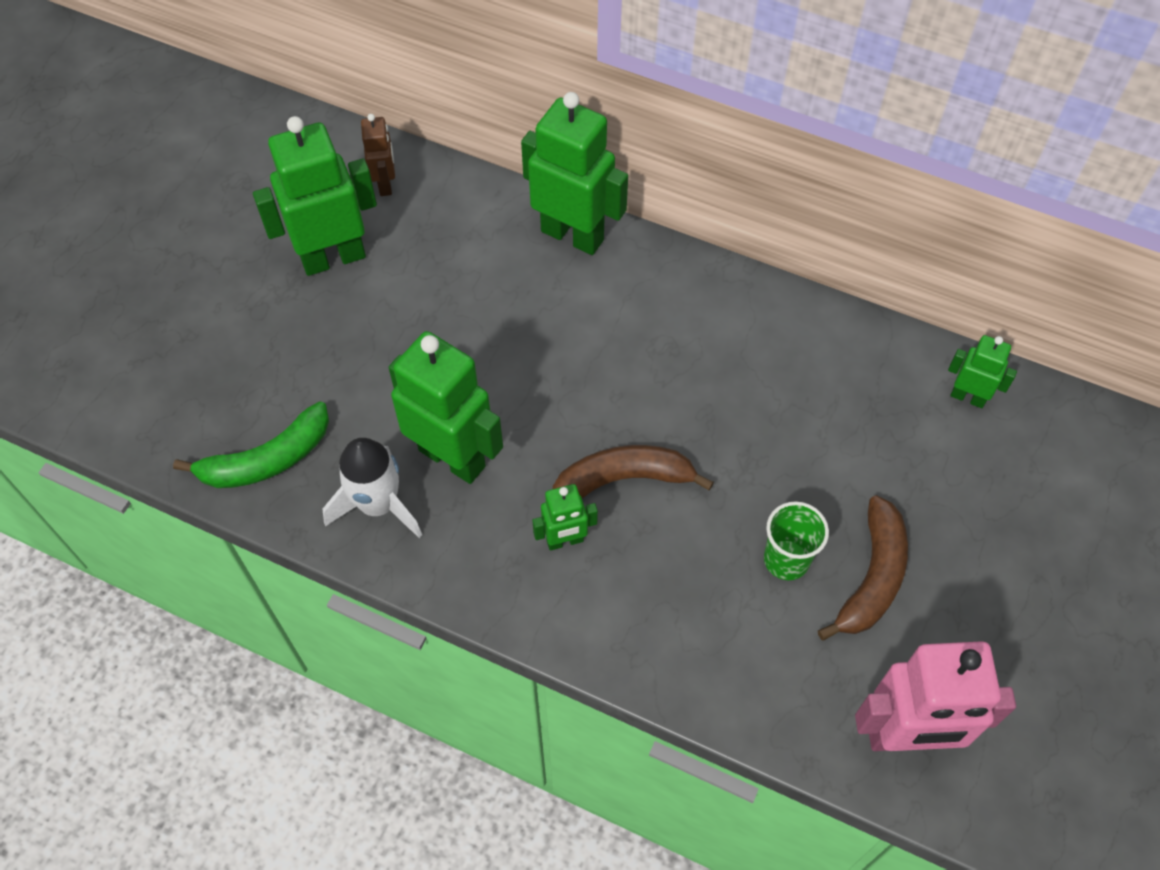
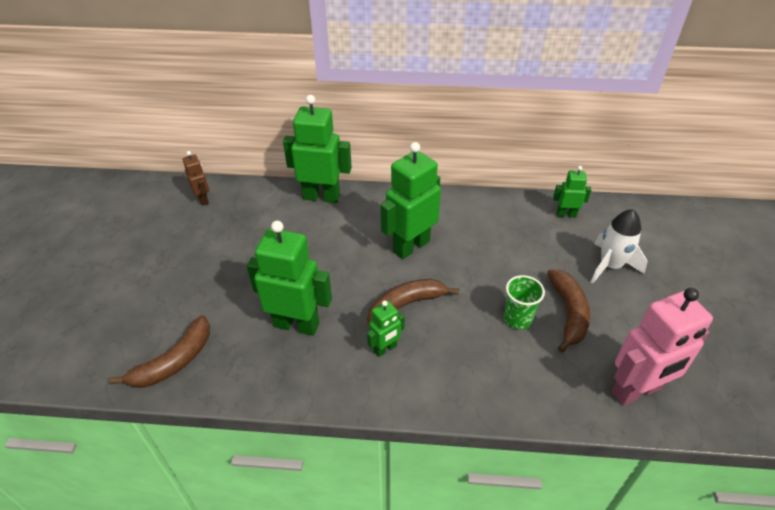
camera: 20 degrees left, 15 degrees down
green banana [173,402,329,488] -> brown banana [109,315,210,388]
green robot [253,116,377,276] -> green robot moved to [381,142,441,259]
white rocket [323,438,422,538] -> white rocket moved to [591,209,647,284]

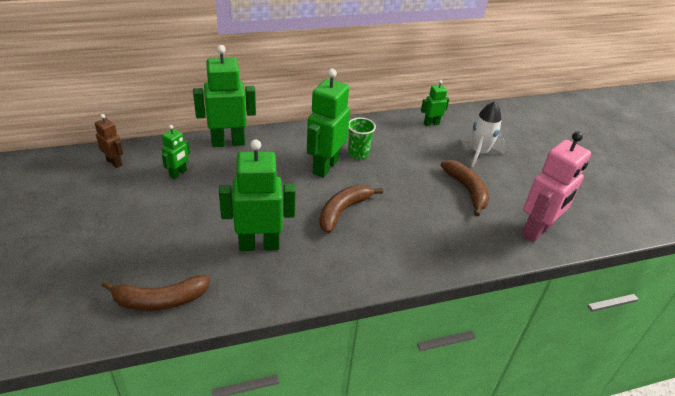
camera: 25 degrees left, 5 degrees down
brown banana [109,315,210,388] -> brown banana turned 60 degrees clockwise [102,275,210,311]
green robot [367,300,405,357] -> green robot moved to [162,125,190,179]
green cup [504,275,545,329] -> green cup moved to [348,118,376,159]

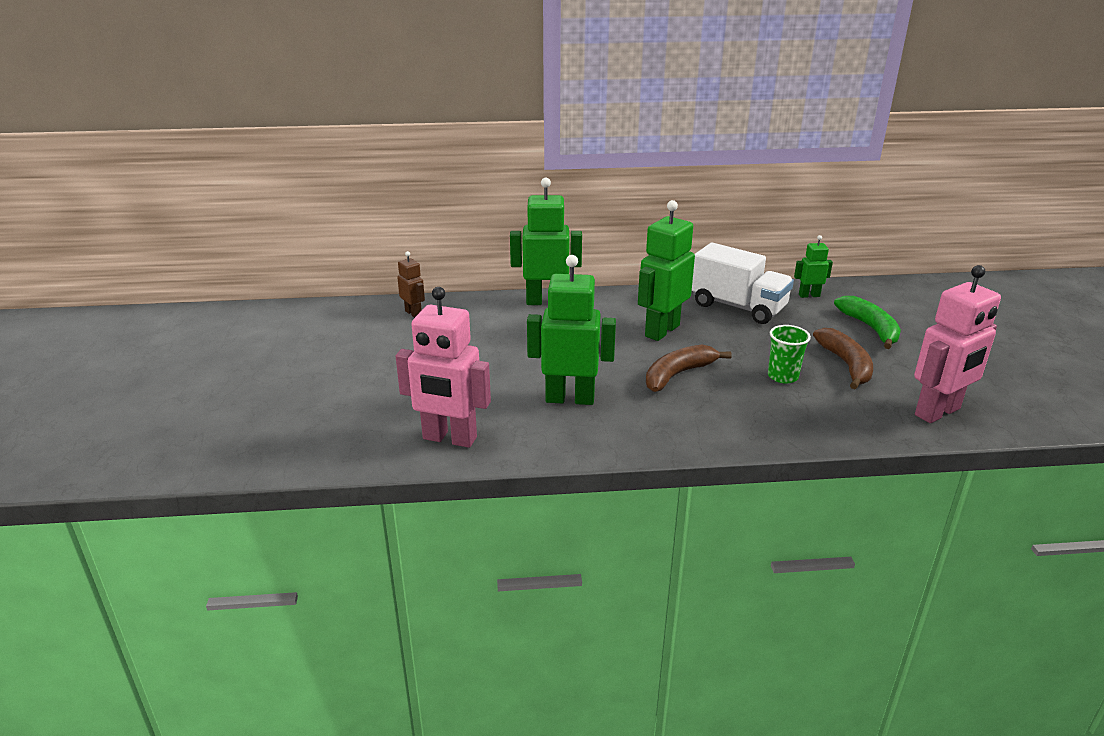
camera: 15 degrees right, 10 degrees down
brown banana [102,275,210,311] -> pink robot [396,287,491,448]
green robot [162,125,190,179] -> none
green cup [348,118,376,159] -> green cup moved to [768,325,811,384]
white rocket [461,101,506,167] -> green banana [834,296,901,349]
none -> white truck [692,243,794,324]

